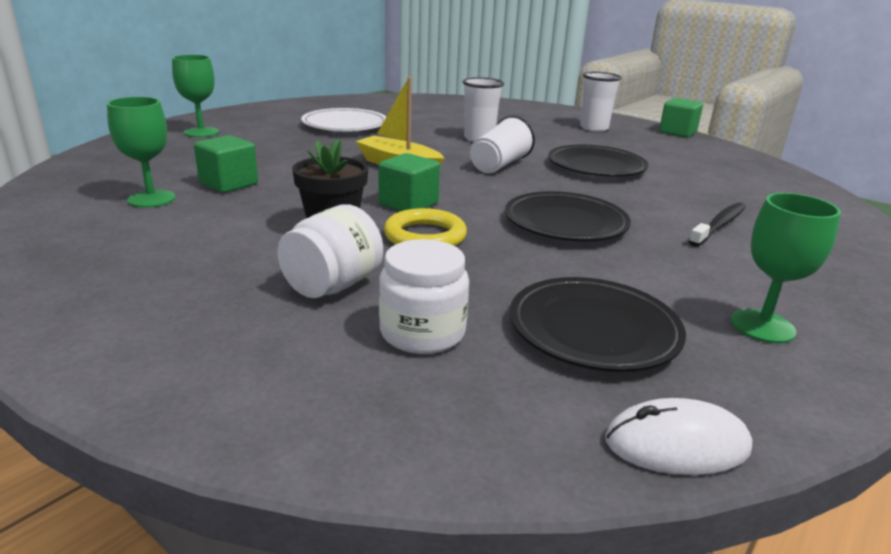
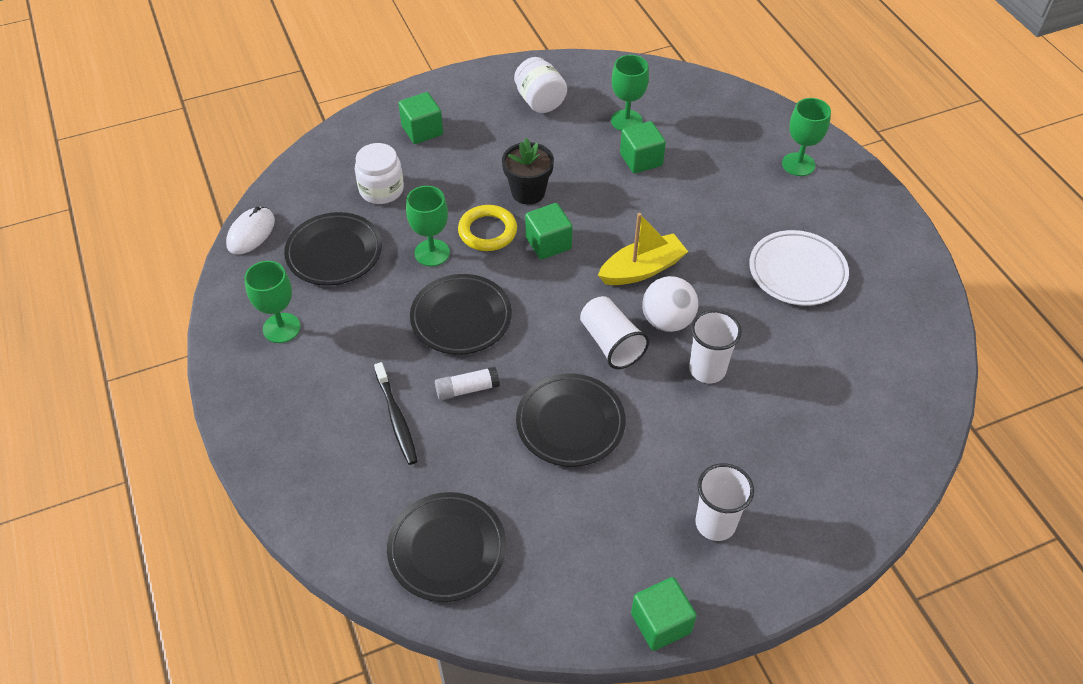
camera: 120 degrees right, 25 degrees up
white jar [277,204,383,298] -> white jar moved to [514,57,567,113]
none -> black plate [387,492,506,602]
none -> green cube [398,92,443,144]
none -> green goblet [406,186,450,266]
none -> white glue stick [435,366,500,400]
none -> white ball [642,276,698,332]

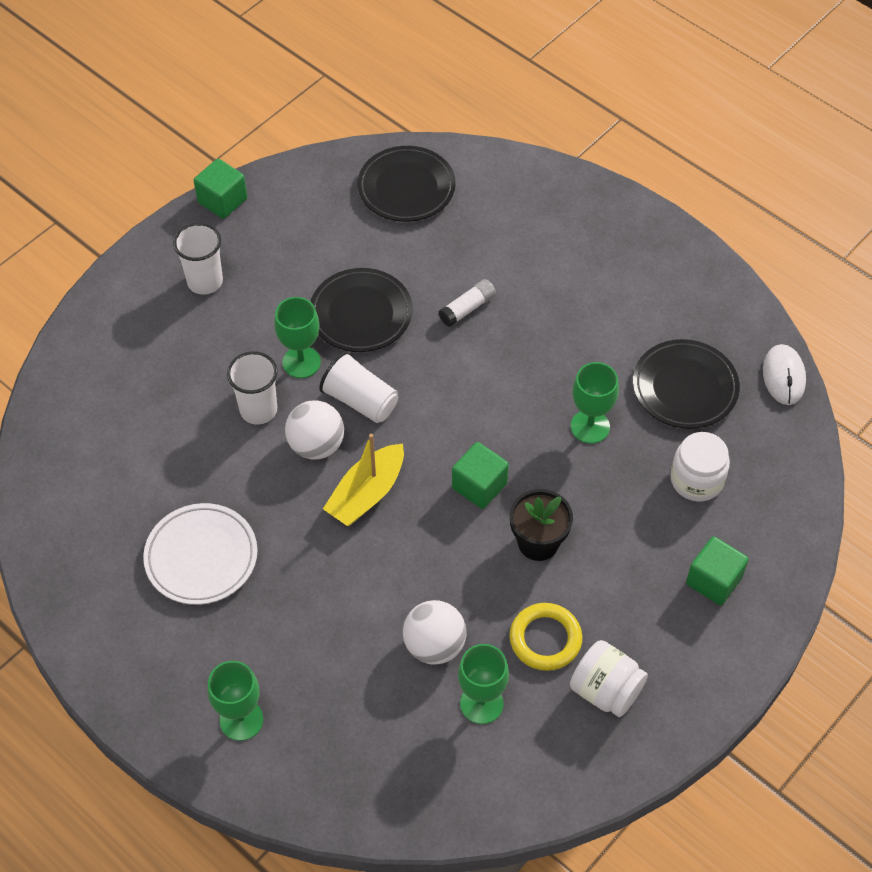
camera: 155 degrees right, 5 degrees up
green goblet [245,261,300,343] -> green goblet moved to [274,297,321,378]
black toothbrush [374,362,418,465] -> none
black plate [410,274,512,355] -> none
yellow ring [458,205,517,251] -> yellow ring moved to [509,603,582,671]
green cube [620,121,666,173] -> white ball [403,600,466,665]

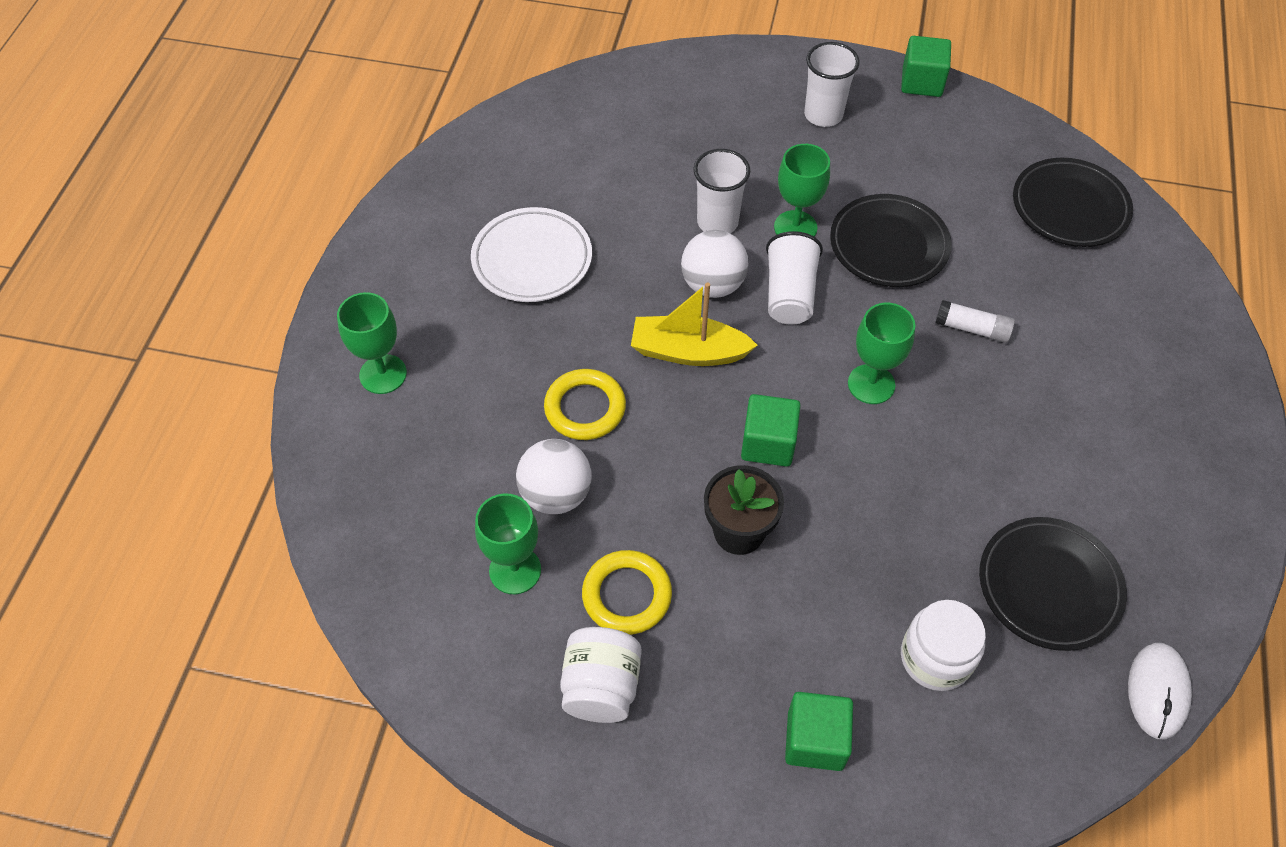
camera: 60 degrees right, 0 degrees up
green goblet [571,362,619,444] -> green goblet moved to [848,303,915,404]
white mouse [763,344,806,405] -> white mouse turned 45 degrees counterclockwise [1128,643,1192,739]
none -> yellow ring [544,369,626,440]

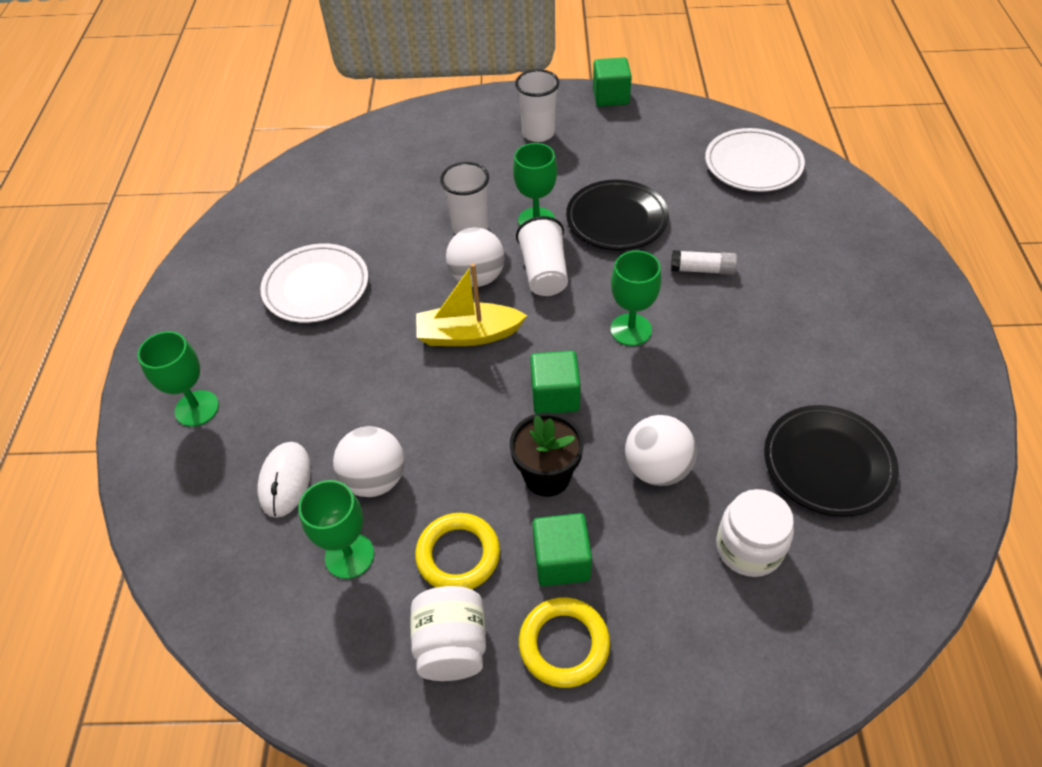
camera: 10 degrees left, 5 degrees down
yellow ring [544,369,626,440] -> yellow ring moved to [519,597,610,688]
green cube [785,692,853,771] -> green cube moved to [533,513,592,586]
black plate [1013,158,1133,247] -> white plate [705,128,805,192]
white mouse [1128,643,1192,739] -> white mouse moved to [257,442,311,518]
none -> white ball [625,415,697,486]

